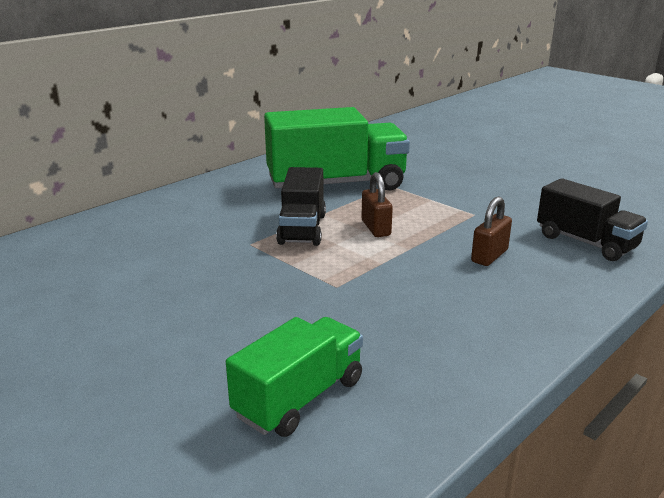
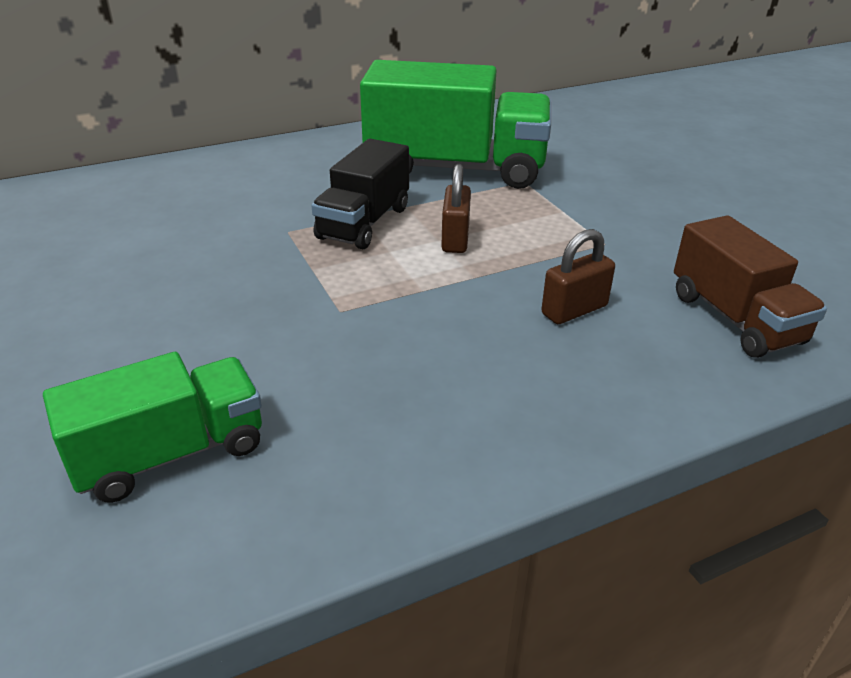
camera: 20 degrees right, 10 degrees up
black truck [537,178,648,261] -> brown truck [674,215,827,358]

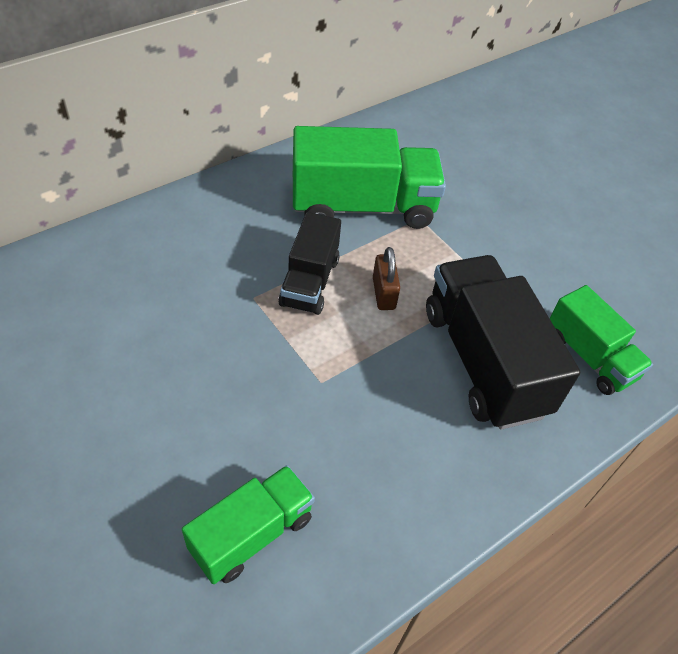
camera: 15 degrees left, 15 degrees up
brown padlock [541,229,615,324] -> black truck [426,255,580,430]
brown truck [674,215,827,358] -> green truck [550,285,653,395]

